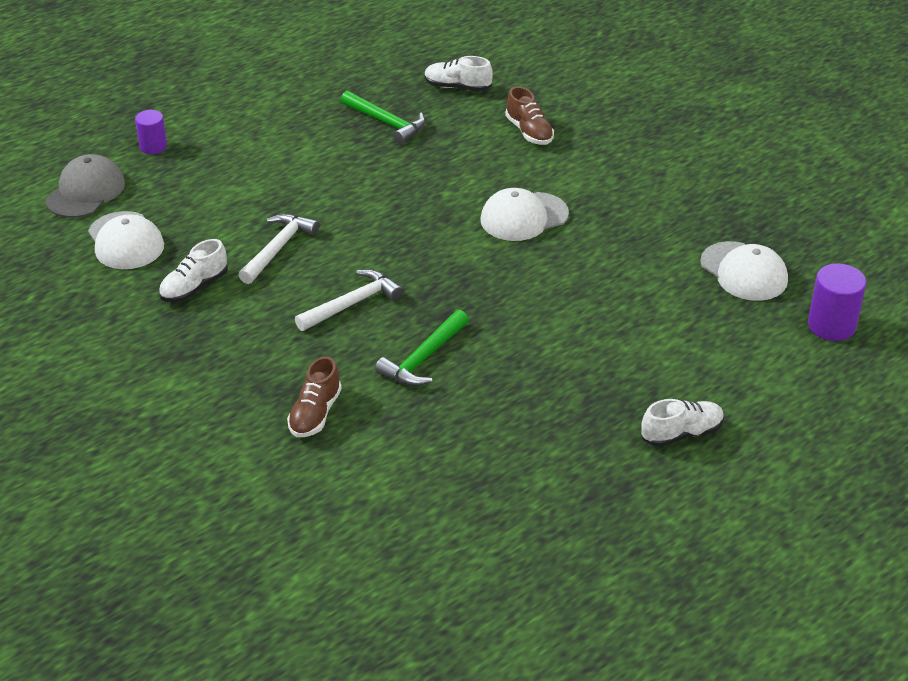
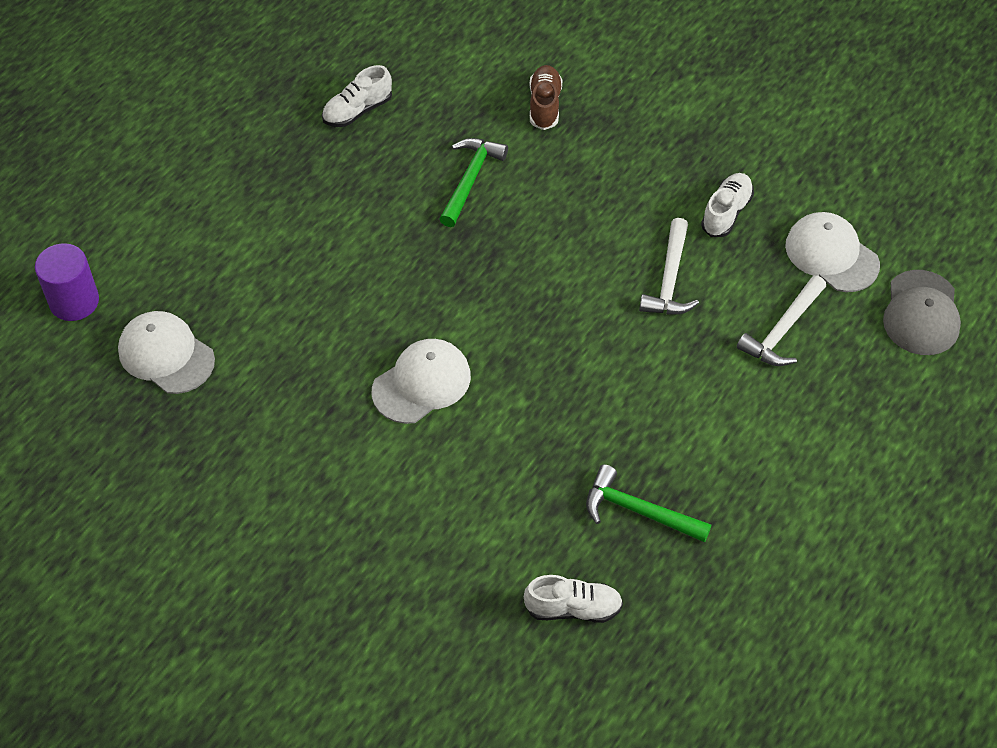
camera: 165 degrees right, 15 degrees up
purple cylinder [135,110,167,154] -> none
white hammer [295,269,403,331] -> white hammer moved to [737,275,826,366]
brown shoe [505,86,554,145] -> none
white shoe [641,399,724,447] -> white shoe moved to [322,65,392,127]

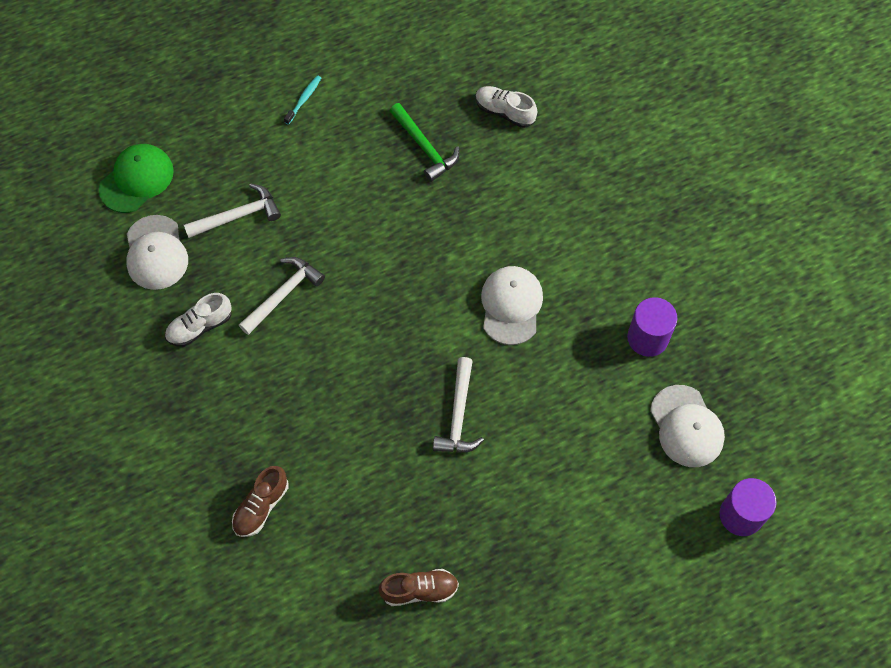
camera: 150 degrees left, 10 degrees up
white shoe [322,65,392,127] -> brown shoe [378,569,459,606]
white cap [372,339,471,424] -> white cap turned 105 degrees clockwise [481,266,543,345]
green hammer [440,138,508,227] -> none
grey cap [883,270,961,355] -> green cap [99,144,174,213]
none -> turquoise toothbrush [284,75,321,125]
none -> white hammer [433,357,484,453]
none -> purple cylinder [627,297,677,357]

